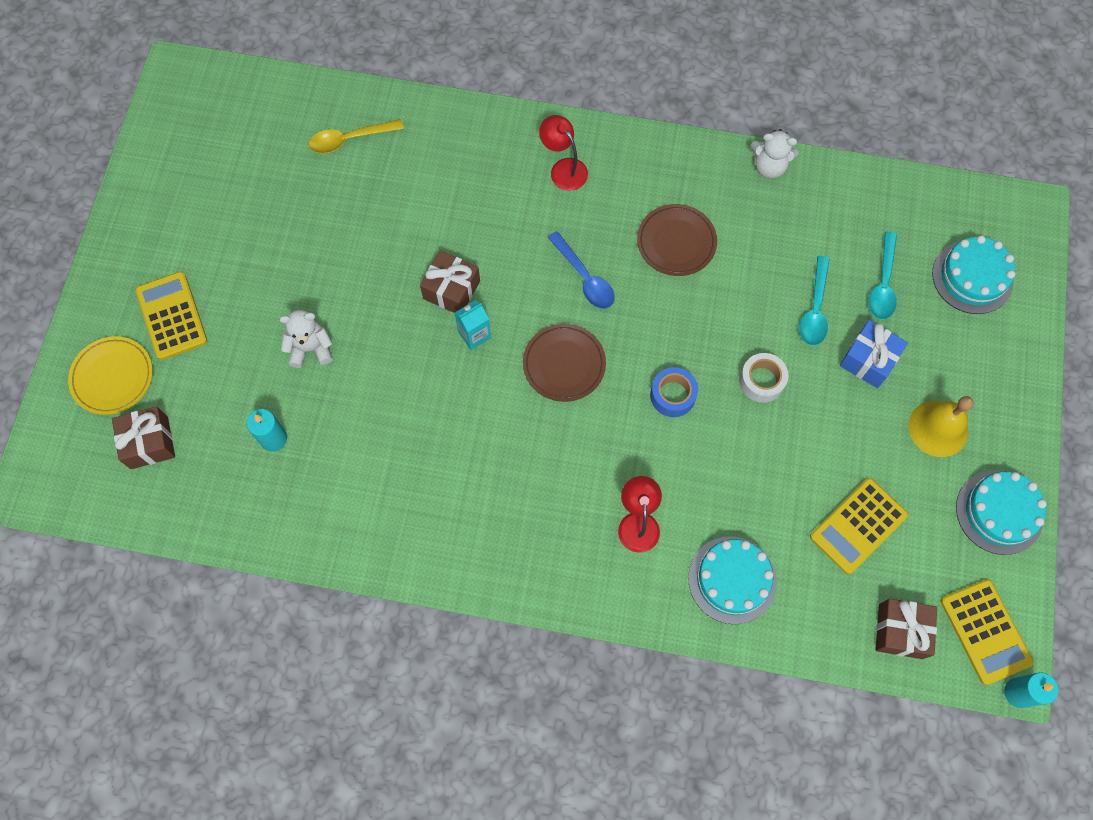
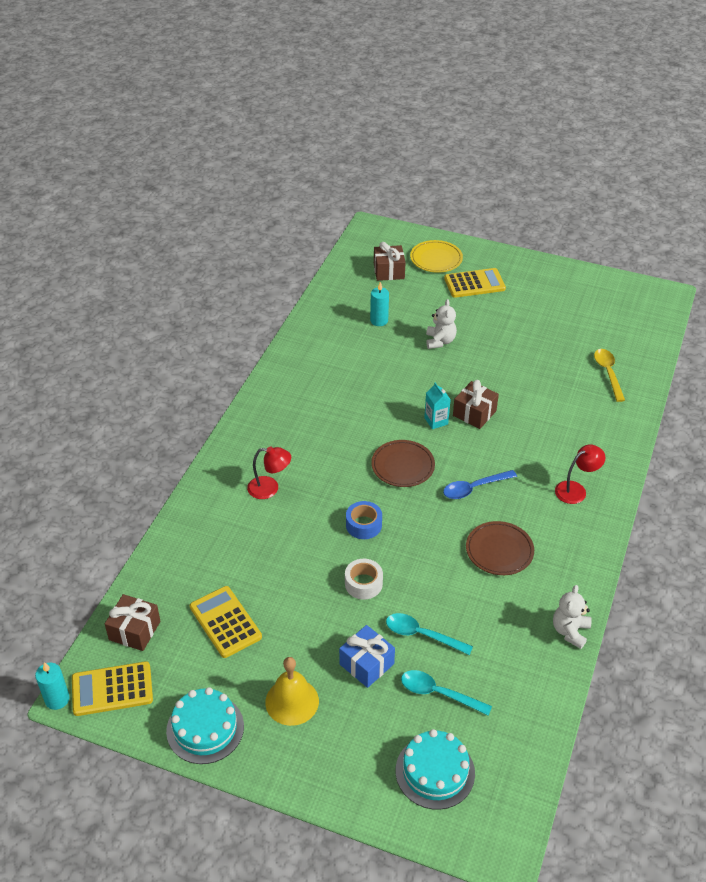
camera: 100 degrees right, 25 degrees down
turquoise cake [688,536,777,624] -> none

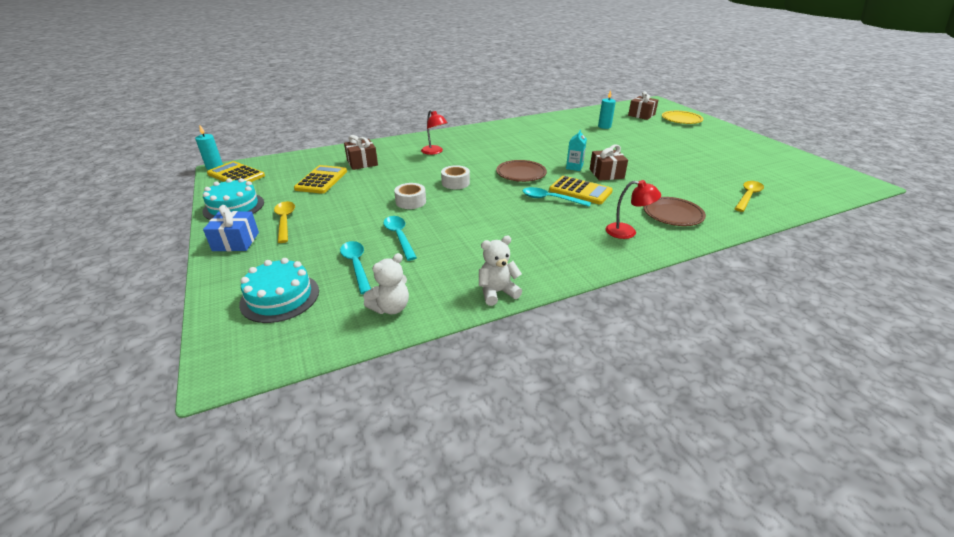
camera: 45 degrees right, 10 degrees down
brown gift [105,594,160,651] -> brown gift moved to [344,135,378,170]
yellow bell [265,657,319,726] -> yellow spoon [274,201,295,243]
blue gift [339,625,395,688] -> blue gift moved to [203,205,259,251]
blue tape [346,501,382,539] -> white tape [441,165,470,189]
white teddy bear [426,299,457,349] -> white teddy bear moved to [363,253,409,314]
blue spoon [443,470,517,499] -> turquoise spoon [523,187,591,207]
yellow calculator [444,268,506,298] -> yellow calculator moved to [549,176,613,204]
brown plate [466,521,534,575] -> brown plate moved to [643,197,706,226]

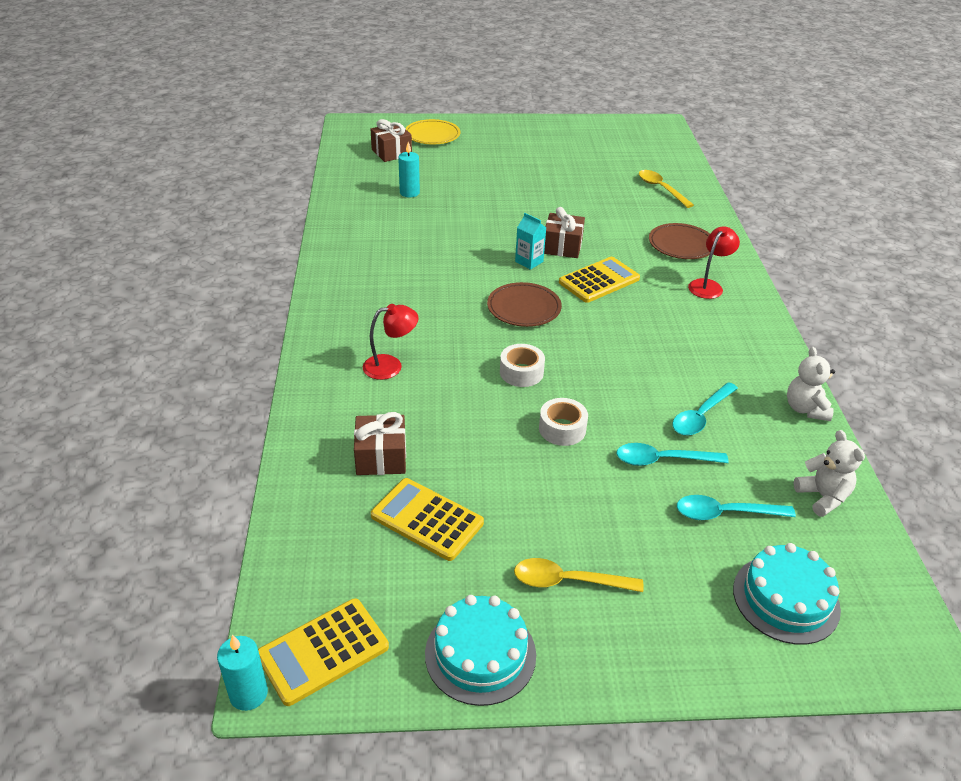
camera: 70 degrees left, 5 degrees up
blue gift [203,205,259,251] -> none
turquoise spoon [523,187,591,207] -> turquoise spoon moved to [672,382,738,436]

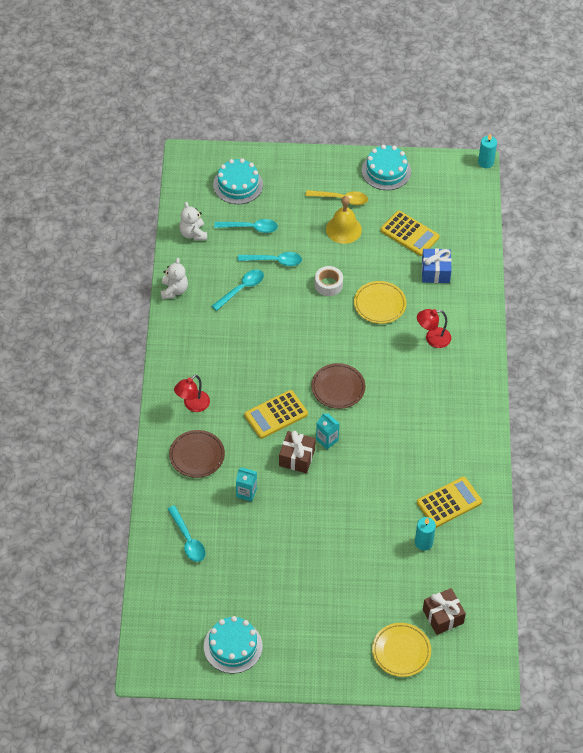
camera: 175 degrees left, 15 degrees up
yellow calculator [258,598,389,706] -> yellow calculator moved to [417,477,482,528]
brown gift [354,412,406,475] -> blue gift [422,248,452,283]
white tape [500,344,545,387] -> none
yellow spoon [639,170,694,208] -> turquoise spoon [168,505,206,562]
none -> turquoise cake [204,616,263,674]
none -> turquoise carton [236,467,257,502]
none -> yellow bell [326,196,362,244]
none -> yellow plate [354,281,406,324]

